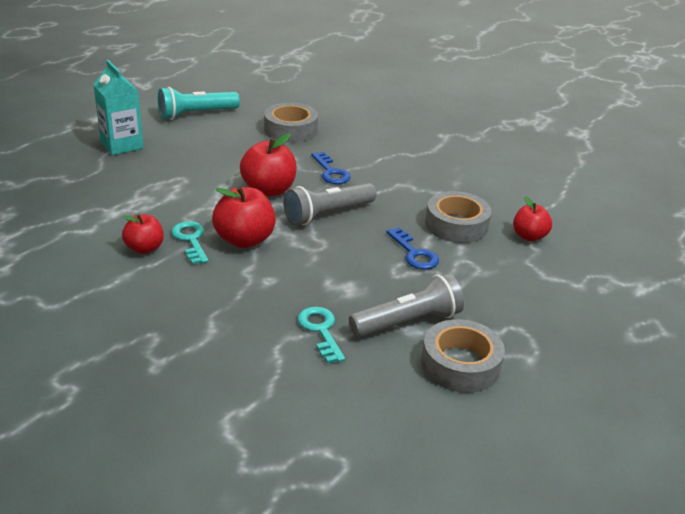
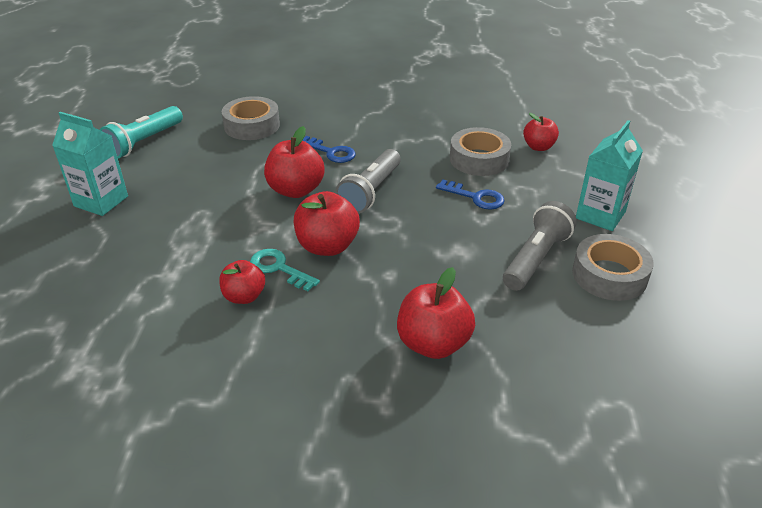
camera: 30 degrees left, 5 degrees up
turquoise key [298,307,345,364] -> none
none -> red apple [397,267,475,359]
none -> turquoise carton [576,120,643,231]

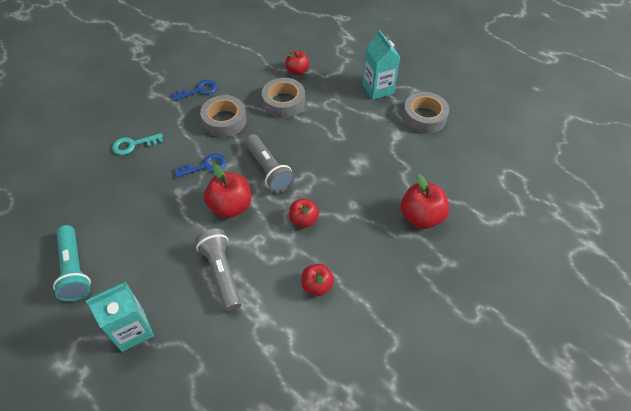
camera: 55 degrees left, 15 degrees up
grey tape [222,96,280,140] -> grey tape moved to [200,95,247,137]
turquoise key [250,249,320,291] -> turquoise key moved to [112,133,163,155]
red apple [294,191,360,256] -> red apple [289,198,319,228], size x0.64
blue key [436,180,505,210] -> blue key moved to [171,80,217,101]
grey flashlight [503,201,577,291] -> grey flashlight moved to [195,228,242,311]

